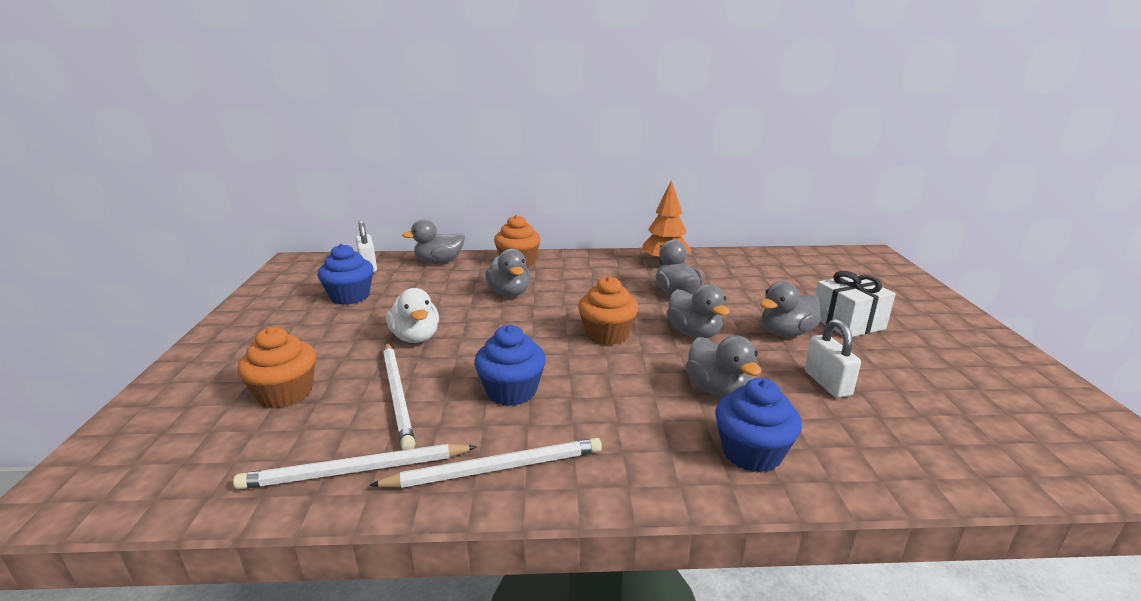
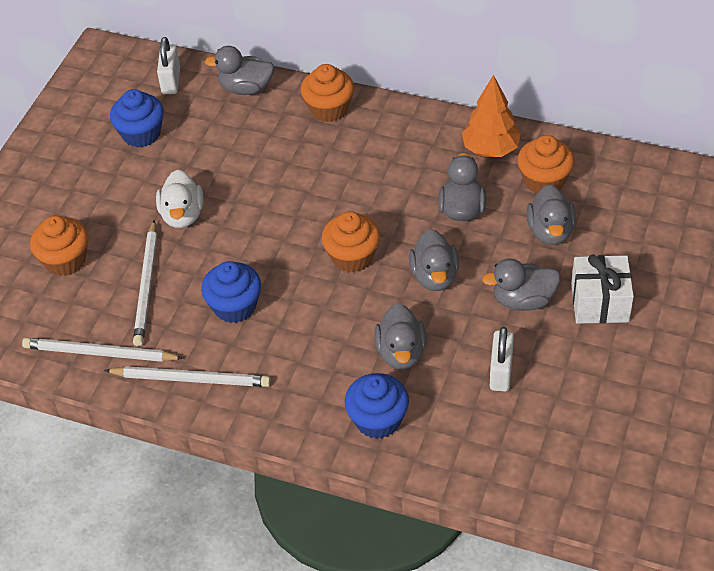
camera: 25 degrees right, 25 degrees up
grey duck [485,249,530,297] -> grey duck moved to [527,184,576,245]
none -> orange cupcake [517,135,574,193]

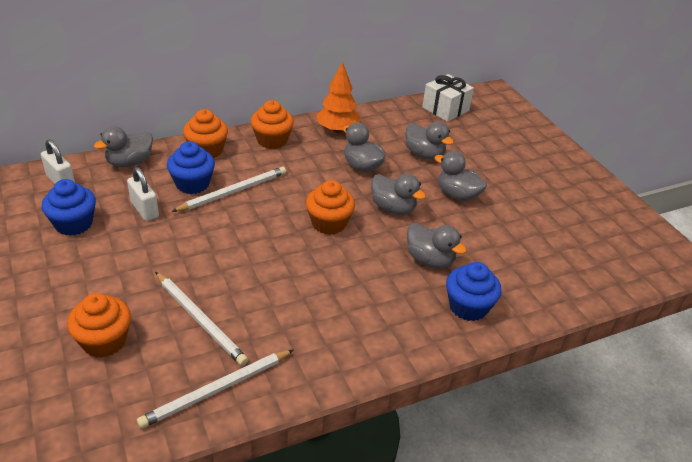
camera: 50 degrees left, 10 degrees down
white pencil [104,366,271,387] -> white pencil moved to [171,167,286,212]
white duck [156,170,204,228] -> none
blue cupcake [201,261,261,323] -> blue cupcake moved to [167,141,215,194]
grey duck [482,259,560,311] -> grey duck turned 90 degrees clockwise [435,151,487,201]
white padlock [490,327,514,392] -> white padlock moved to [127,167,159,221]
orange cupcake [517,135,574,193] -> orange cupcake moved to [251,100,294,149]
white gift [571,254,634,324] -> white gift moved to [422,74,474,122]

